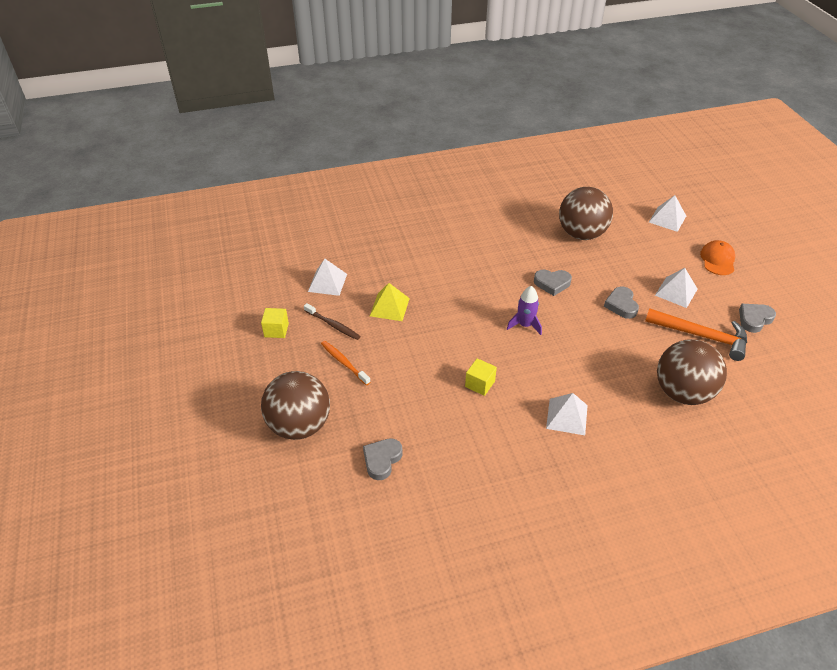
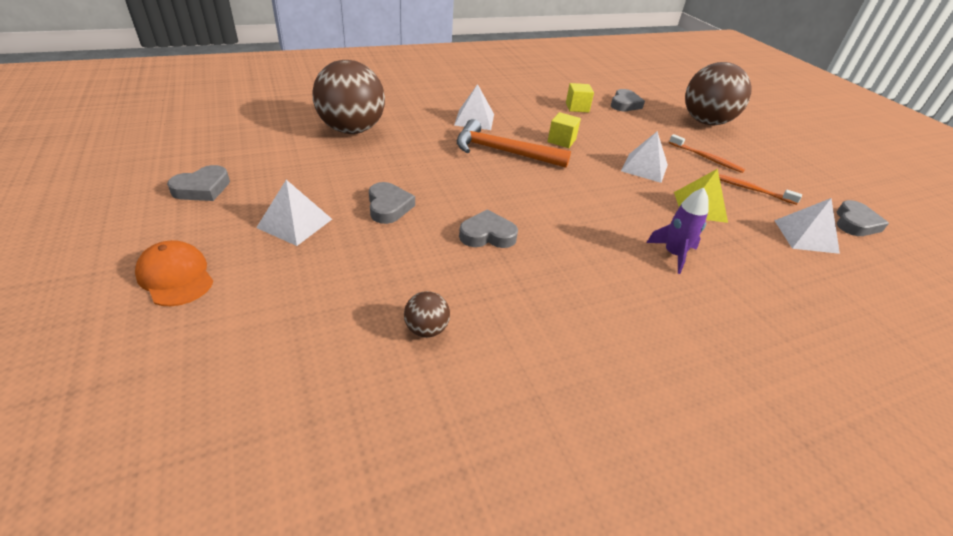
camera: 170 degrees right, 5 degrees down
yellow cube [261,308,289,338] -> yellow cube moved to [566,83,594,112]
brown toothbrush [304,303,361,340] -> orange toothbrush [719,174,802,205]
purple rocket [507,286,542,335] -> purple rocket moved to [646,188,709,274]
brown ball [559,187,613,240] -> brown ball [404,291,450,338], size x0.42
orange hammer [645,308,747,361] -> orange hammer moved to [457,119,571,168]
white pyramid [649,195,686,232] -> white pyramid moved to [621,131,668,183]
orange cap [700,240,735,275] -> orange cap turned 135 degrees clockwise [135,240,213,306]
none -> grey heart [837,200,889,236]

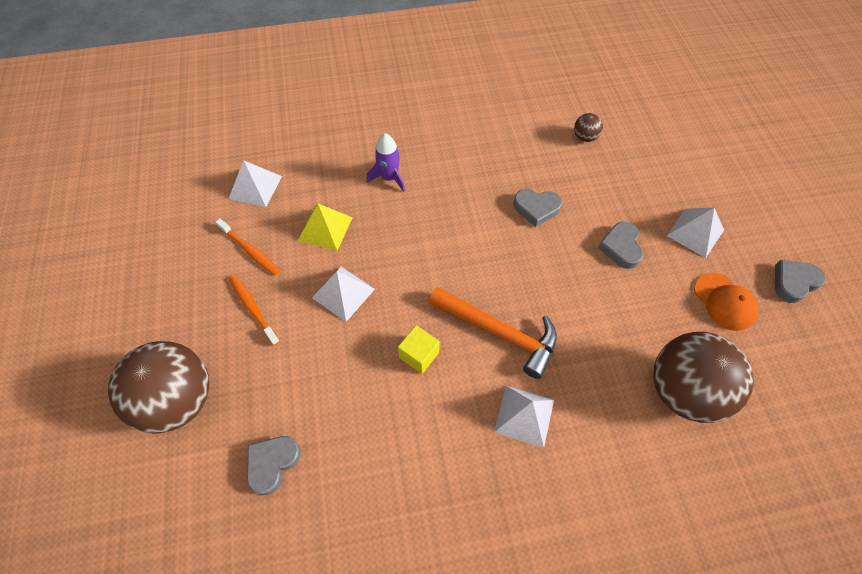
camera: 165 degrees left, 20 degrees up
orange cap [135,240,213,306] -> orange cap moved to [694,273,759,331]
yellow cube [566,83,594,112] -> none
grey heart [837,200,889,236] -> none

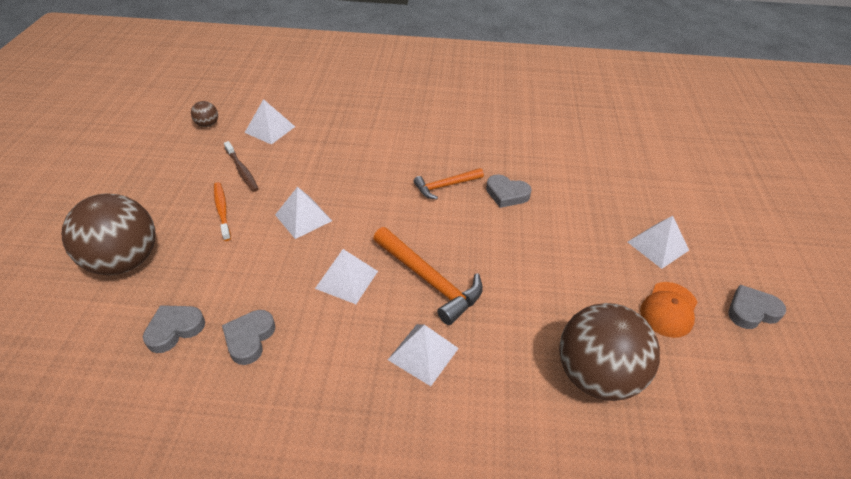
camera: 15 degrees right, 15 degrees down
orange toothbrush [215,218,280,276] -> brown toothbrush [224,141,258,192]
yellow pyramid [298,204,353,251] -> none
purple rocket [367,133,405,192] -> none
yellow cube [398,325,440,374] -> white pyramid [315,249,378,304]
brown ball [574,113,603,142] -> brown ball moved to [191,101,218,127]
grey heart [598,222,643,269] -> grey heart moved to [222,310,275,365]
orange cap [694,273,759,331] -> orange cap turned 45 degrees clockwise [640,282,697,338]
none -> orange hammer [413,168,484,199]

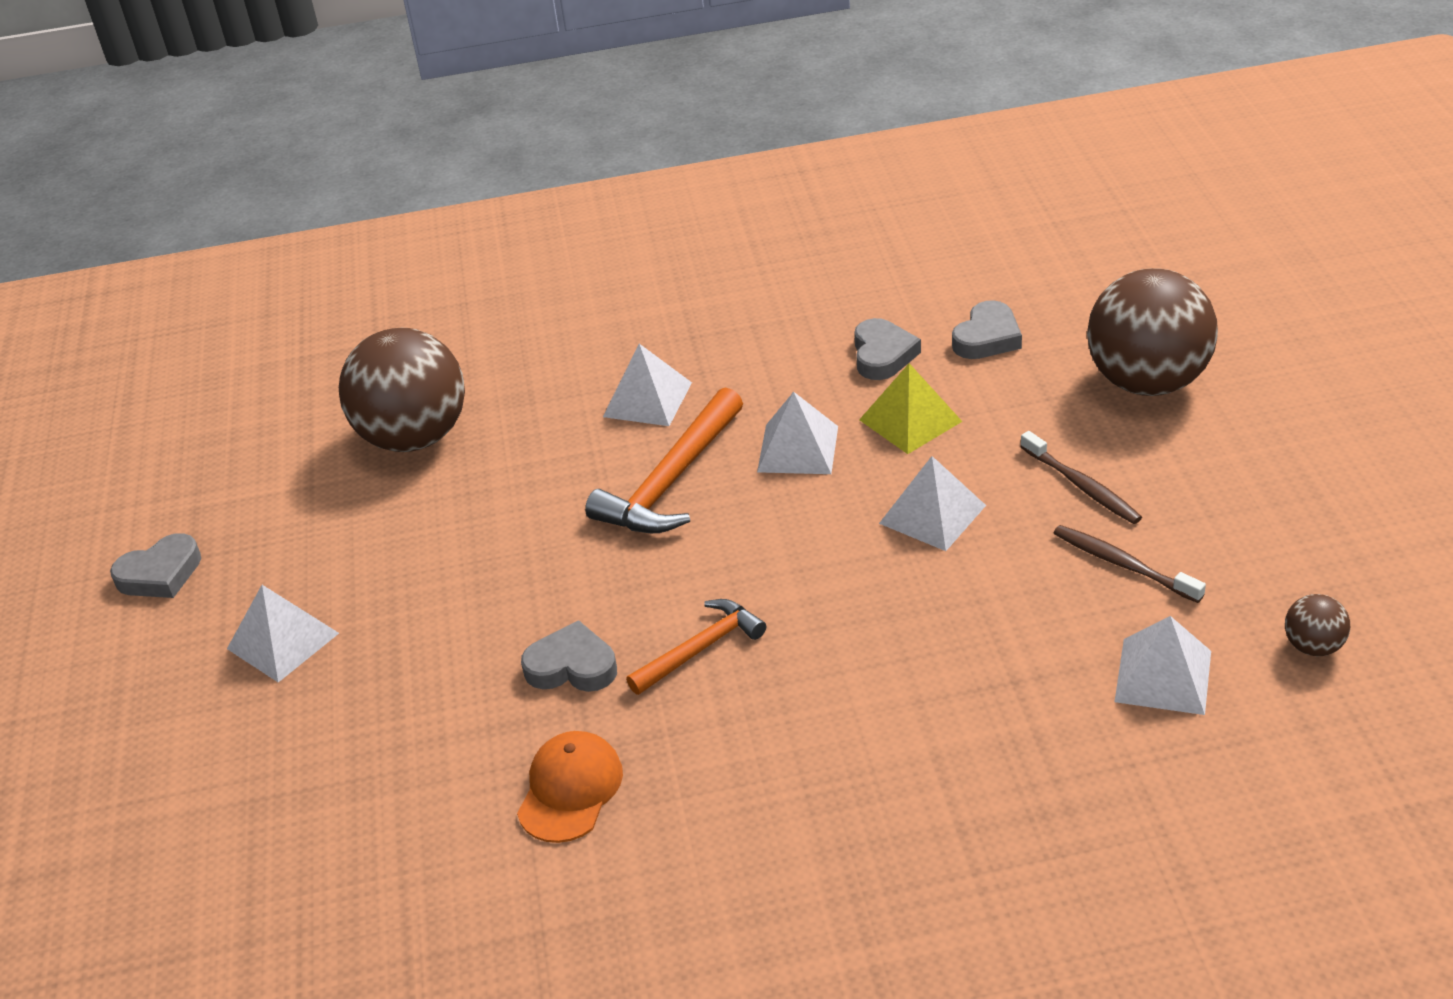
camera: 170 degrees right, 5 degrees down
orange toothbrush [214,182,231,241] -> brown toothbrush [1020,431,1142,524]
orange hammer [373,227,483,325] -> orange hammer turned 90 degrees counterclockwise [585,387,743,533]
orange cap [640,282,697,338] -> orange cap moved to [517,731,623,843]
none -> yellow pyramid [859,363,963,454]

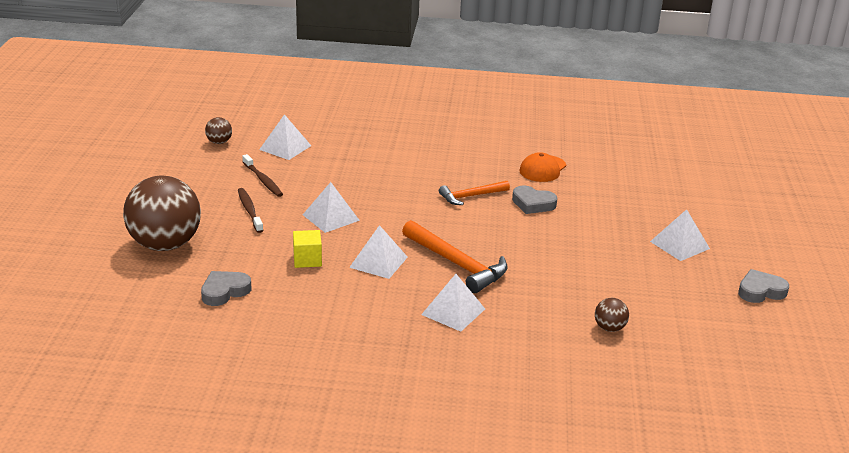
camera: 170 degrees left, 10 degrees down
brown ball [339,328,465,452] -> brown ball [595,298,629,332], size x0.42
orange hammer [585,387,743,533] -> orange hammer turned 90 degrees clockwise [402,220,508,293]
grey heart [854,318,921,380] -> none
yellow pyramid [859,363,963,454] -> yellow cube [293,230,322,268]

